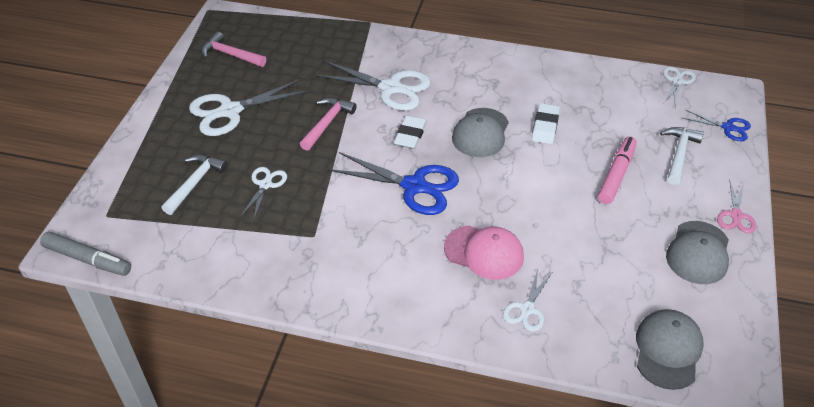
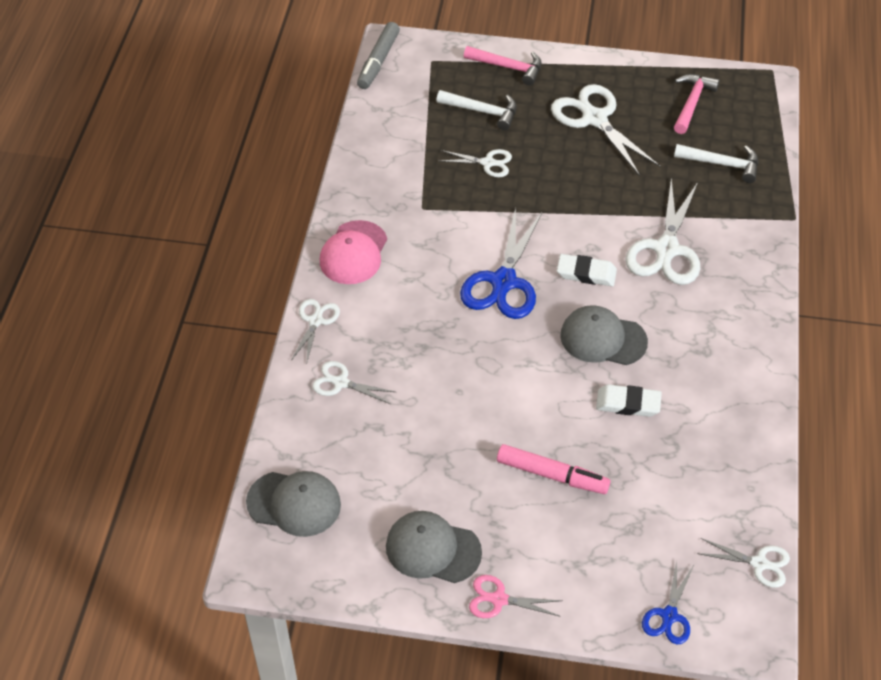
camera: 85 degrees right, 5 degrees up
pink hammer [300,97,357,151] -> pink hammer moved to [464,46,541,85]
pink cap [444,225,524,280] -> pink cap moved to [320,220,387,284]
white hammer [660,127,704,185] -> white hammer moved to [674,144,758,183]
none -> white scissors [291,299,340,365]

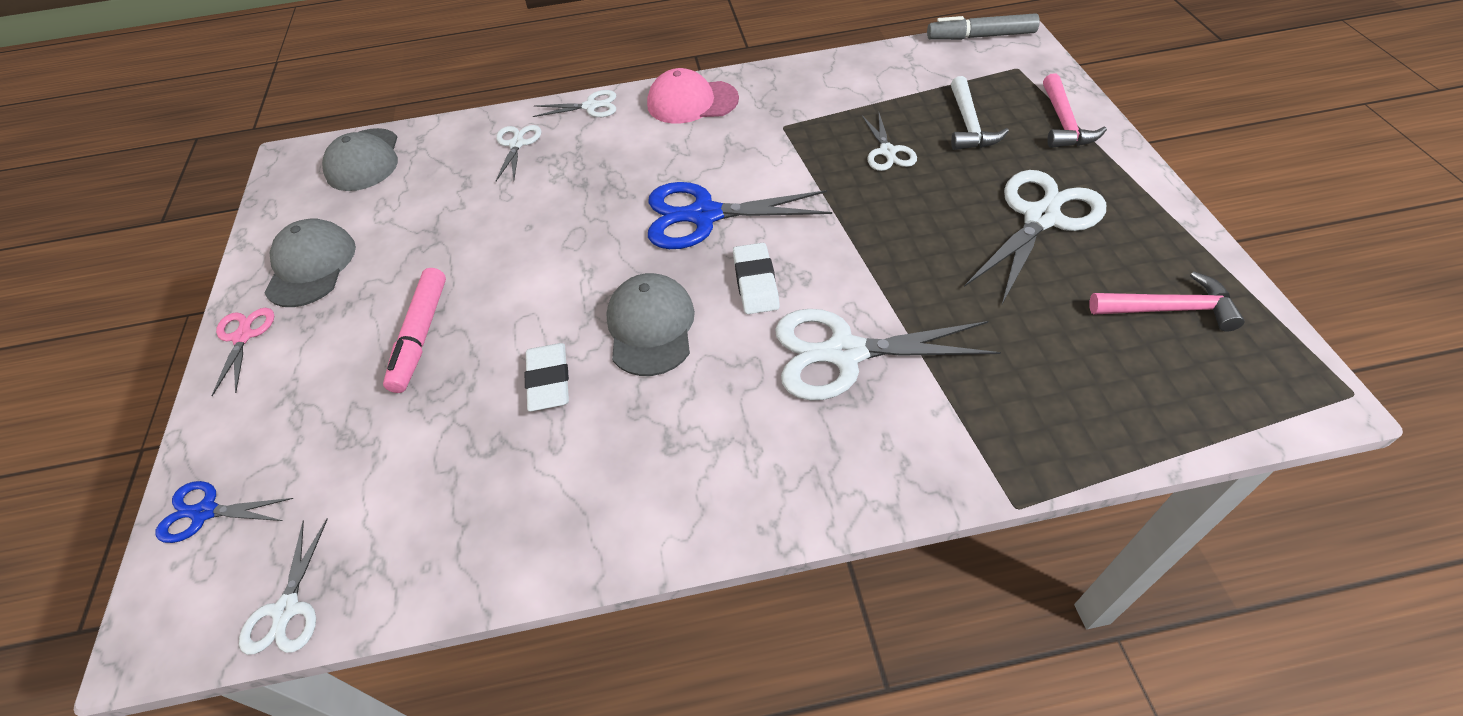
camera: 75 degrees right, 0 degrees up
white hammer [674,144,758,183] -> none

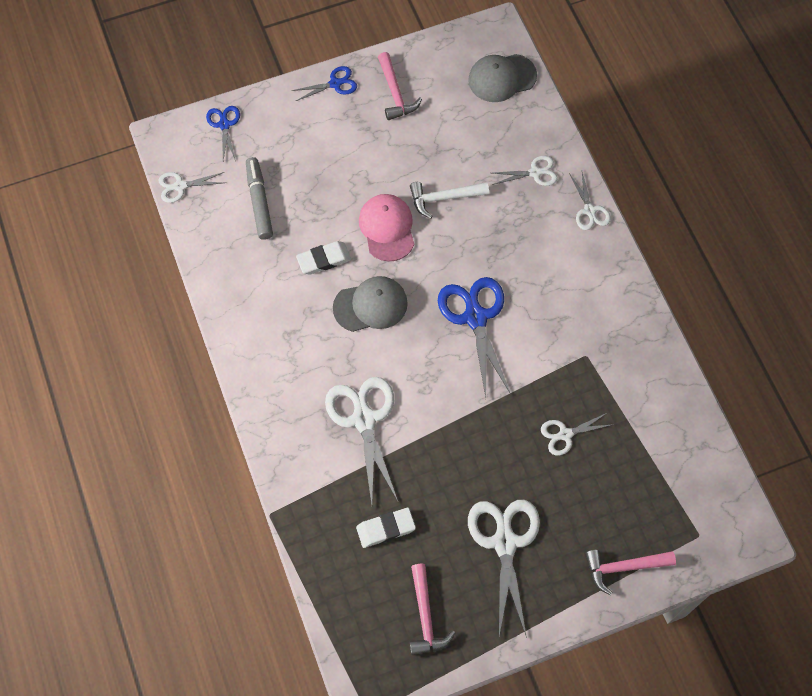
camera: 75 degrees right, 15 degrees up
pink scissors [212,308,274,396] -> blue scissors [291,66,357,101]
grey cap [264,218,356,307] -> pink hammer [378,52,422,120]
pink marker [383,268,446,393] -> none
pink cap [647,68,739,124] -> pink cap moved to [359,194,414,261]
white eraser [733,243,780,314] -> white eraser moved to [356,508,416,548]
grey marker [927,13,1040,40] -> grey marker moved to [246,157,273,240]
white hammer [951,76,1009,150] -> white hammer moved to [410,182,489,219]
white scissors [964,170,1106,304] -> white scissors turned 120 degrees counterclockwise [468,500,540,638]

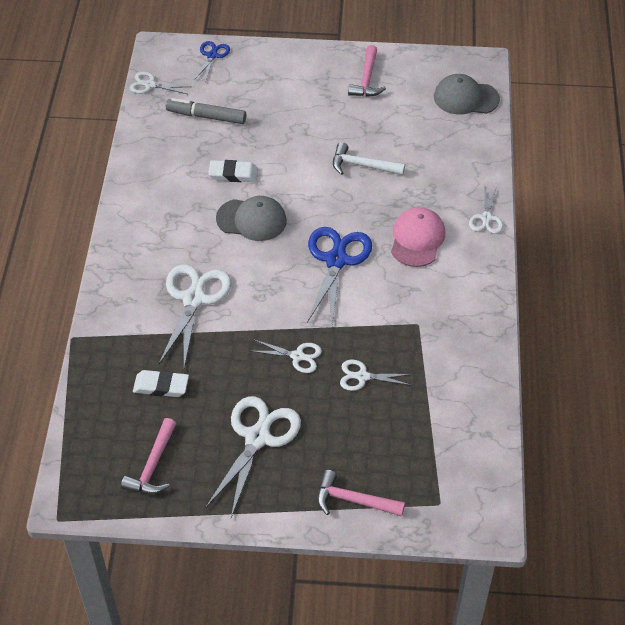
camera: 25 degrees right, 15 degrees down
grey marker [246,157,273,240] -> grey marker turned 90 degrees counterclockwise [166,98,246,124]
blue scissors [291,66,357,101] -> none
pink cap [359,194,414,261] -> pink cap moved to [391,207,445,267]
white scissors [492,156,558,186] -> white scissors moved to [252,339,322,373]

